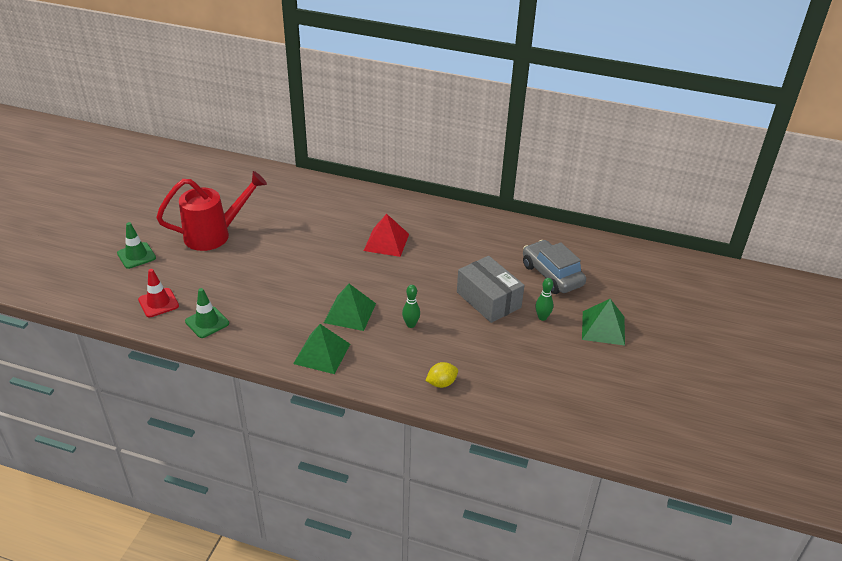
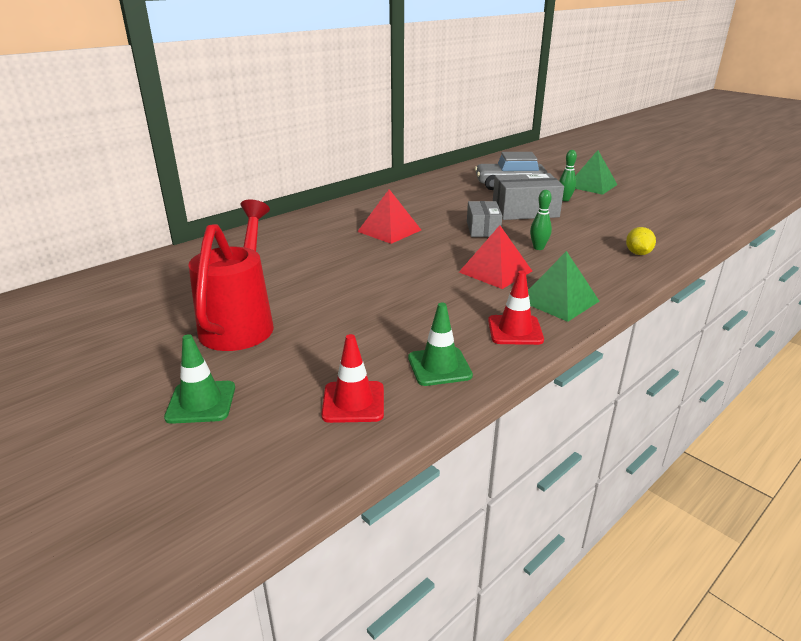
camera: 60 degrees left, 10 degrees down
green pyramid [324,284,376,331] -> red pyramid [459,225,532,289]
none -> grey box [467,201,502,237]
none -> red traffic cone [488,270,544,345]

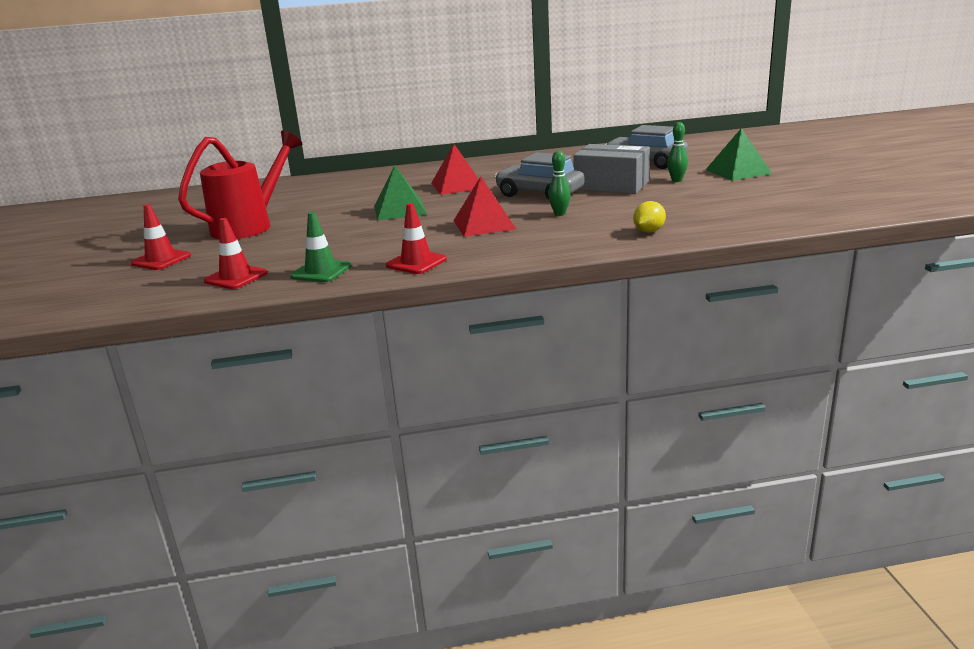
camera: 35 degrees right, 5 degrees down
green traffic cone [164,334,235,424] -> red traffic cone [130,204,191,270]
grey box [467,201,502,237] -> grey car [494,152,585,200]
green pyramid [528,251,599,322] -> green pyramid moved to [374,165,427,221]

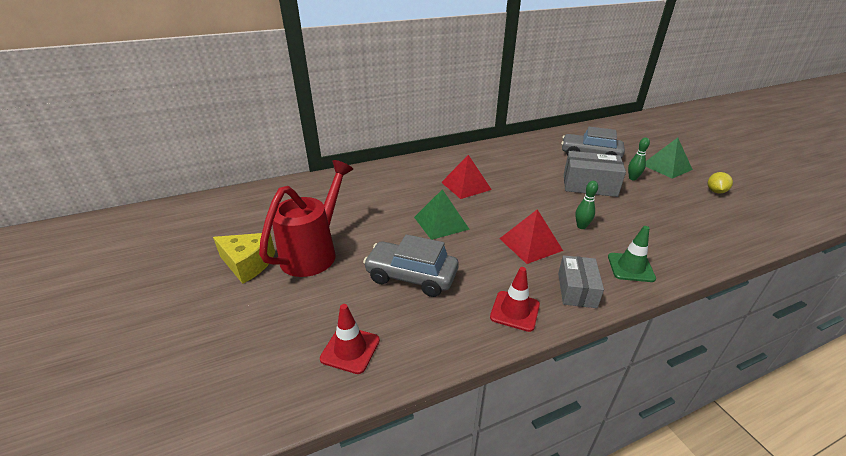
camera: 15 degrees left, 10 degrees up
red traffic cone [130,204,191,270] -> none
green traffic cone [290,212,351,282] -> green traffic cone moved to [608,226,656,282]
grey car [494,152,585,200] -> grey car moved to [363,234,459,297]
yellow lemon [633,201,666,233] -> yellow lemon moved to [708,172,733,194]
none -> yellow cheese [213,233,275,284]
none -> grey box [558,255,604,308]

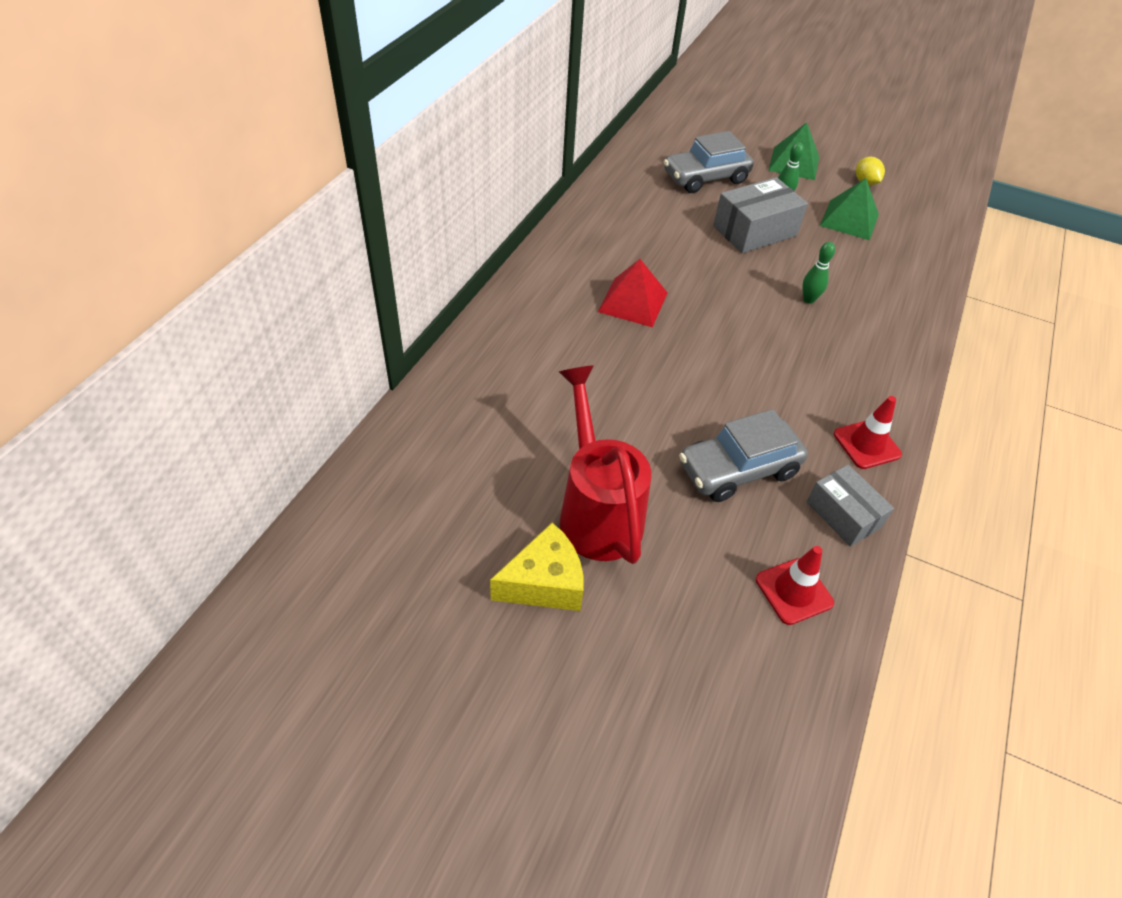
camera: 45 degrees left, 15 degrees up
green pyramid [414,189,470,240] -> green pyramid moved to [820,178,879,240]
red pyramid [499,209,563,264] -> none
grey box [558,255,604,308] -> grey box moved to [806,465,894,547]
green traffic cone [608,226,656,282] -> none

